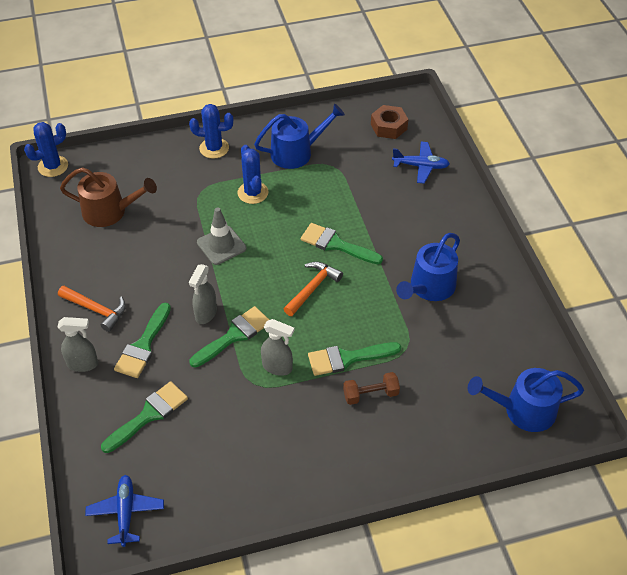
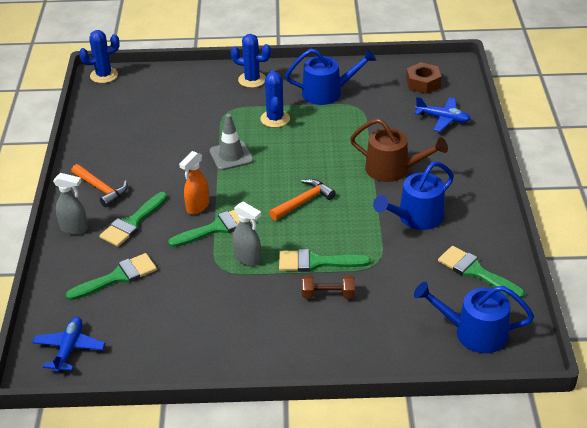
camera: 15 degrees right, 10 degrees down
brown watering can [60,167,157,227] -> brown watering can moved to [350,118,448,182]
grey spray bottle [189,264,217,324] -> orange spray bottle [179,151,209,214]
green brush [301,223,383,264] -> green brush moved to [438,246,525,298]

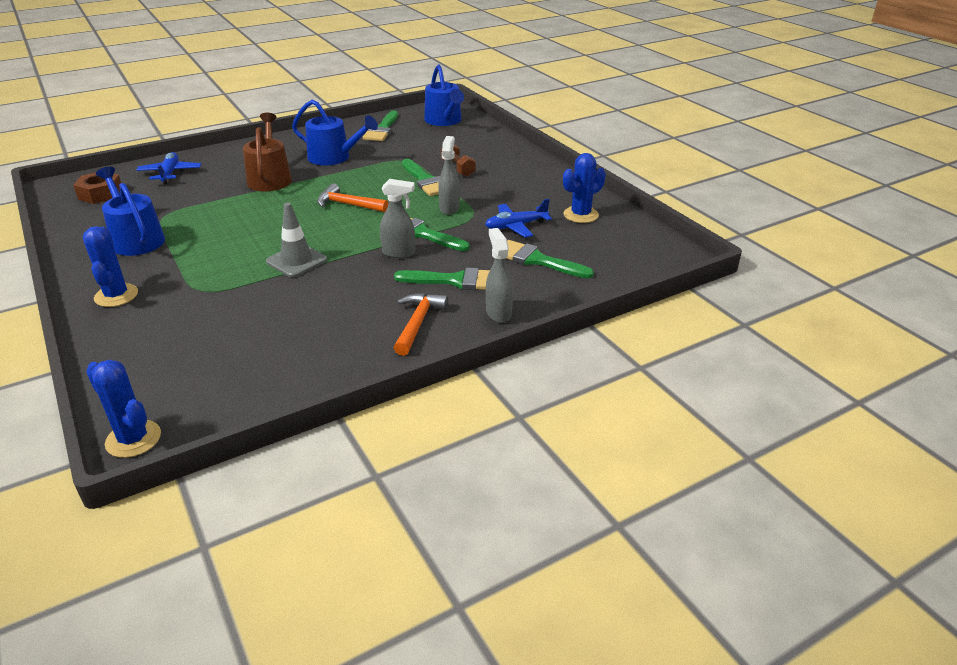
camera: 120 degrees left, 5 degrees down
blue plane [32,317,105,373] -> blue plane moved to [485,199,552,237]
orange spray bottle [179,151,209,214] -> grey spray bottle [380,179,415,258]
blue cactus [260,70,290,128] -> blue cactus moved to [563,153,606,223]

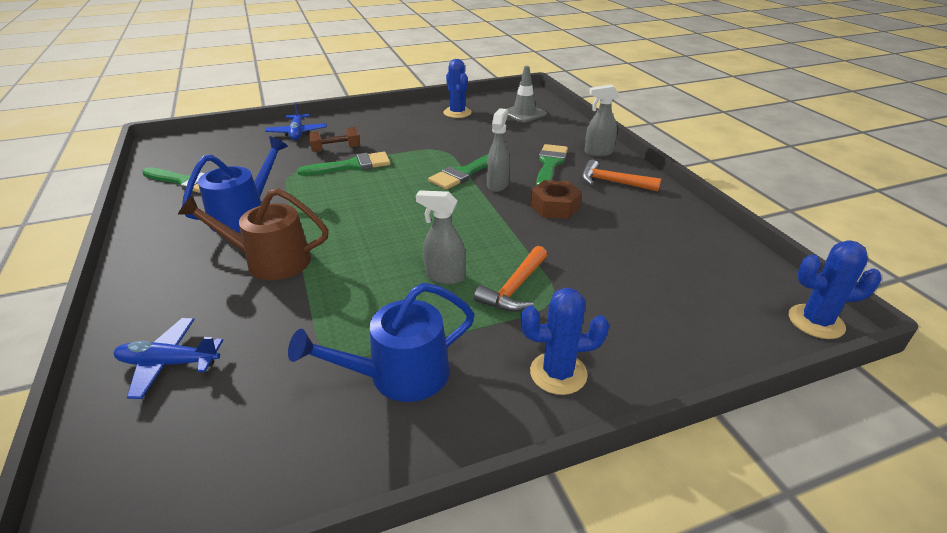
camera: 80 degrees left, 0 degrees up
brown nut [73,172,121,204] -> brown nut moved to [530,180,582,219]
blue cactus [86,360,161,458] -> blue cactus turned 45 degrees clockwise [789,241,882,339]
grey traffic cone [266,203,327,277] -> grey traffic cone moved to [507,66,547,122]
orange hammer [317,183,388,212] -> orange hammer moved to [474,246,547,312]
blue watering can [424,65,464,126] -> none
grey spray bottle [438,136,460,215] -> grey spray bottle moved to [416,190,465,284]
blue plane [485,199,552,237] -> blue plane moved to [265,103,327,140]
green brush [506,240,594,278] -> none

